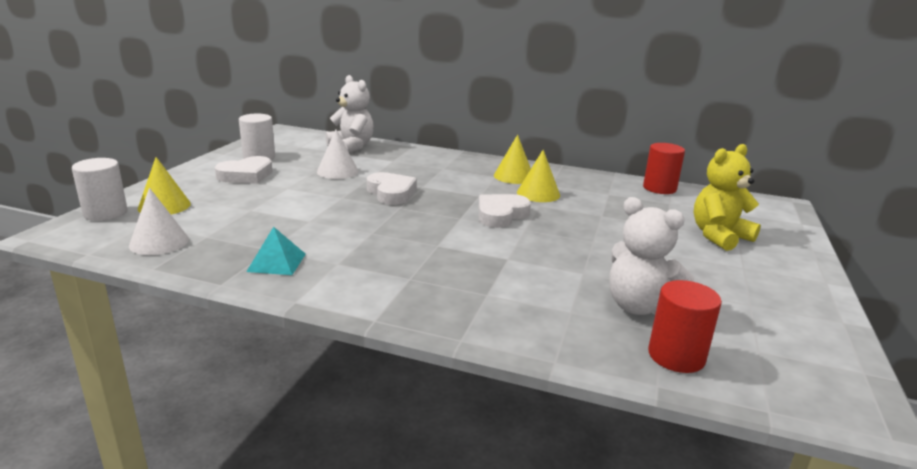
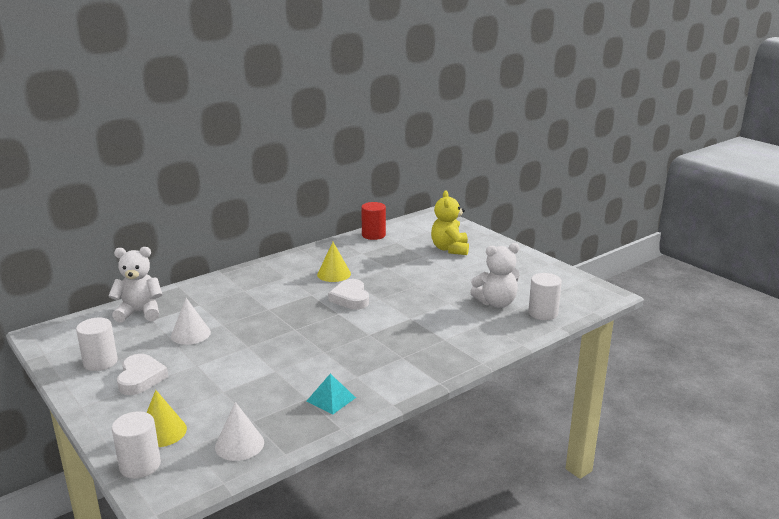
camera: 55 degrees left, 0 degrees up
white heart [366,172,417,205] -> none
yellow cone [494,135,531,184] -> none
red cylinder [648,280,722,373] -> white cylinder [528,273,562,320]

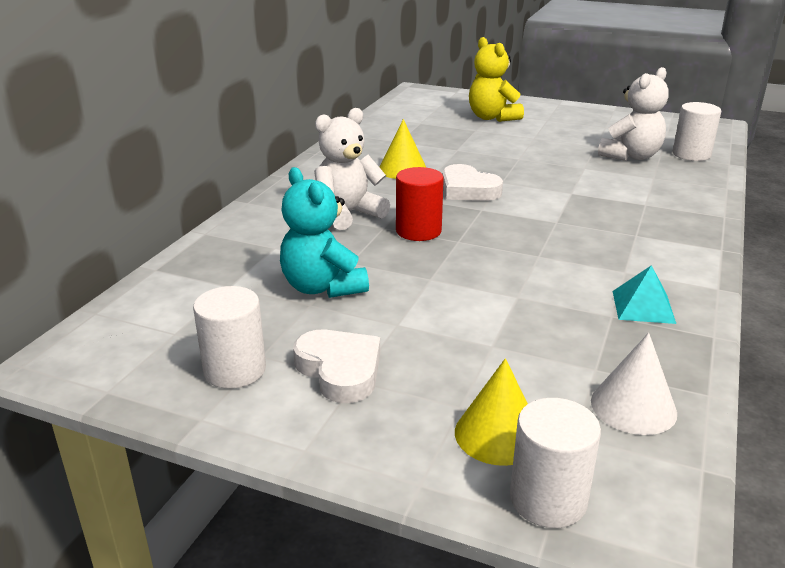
camera: 30 degrees left, 5 degrees up
white teddy bear [108,247,163,323] -> white teddy bear moved to [314,108,390,230]
white cone [171,298,211,345] -> turquoise teddy bear [280,167,369,298]
red cylinder [361,202,386,240] -> red cylinder moved to [396,167,444,241]

